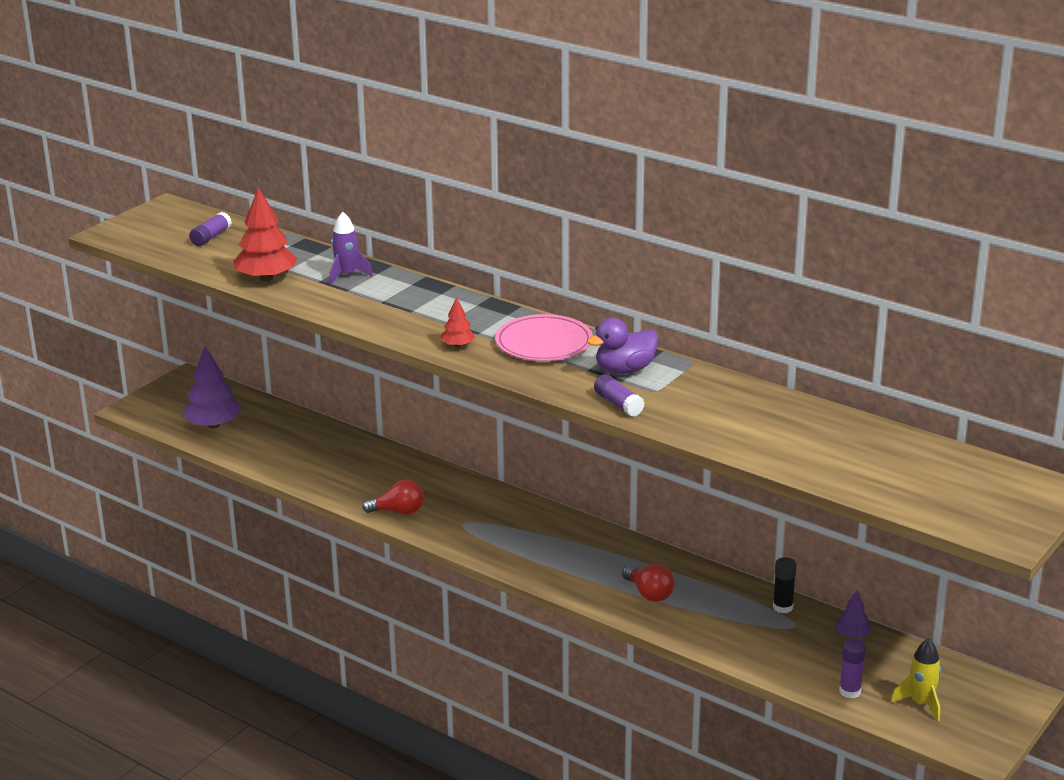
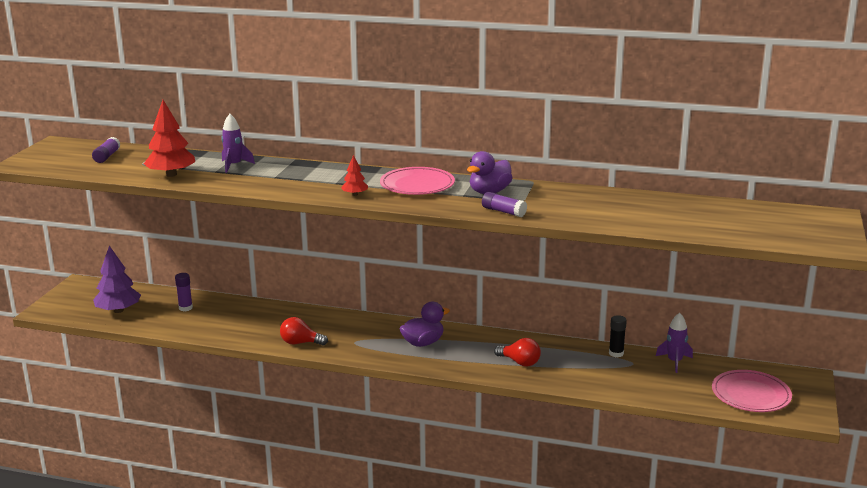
camera: 20 degrees left, 5 degrees down
red light bulb [362,480,424,515] -> red light bulb turned 150 degrees counterclockwise [280,317,328,345]
purple tree [835,591,872,638] -> purple rocket [656,313,693,373]
purple glue stick [839,639,866,698] -> purple glue stick moved to [175,273,193,311]
yellow rocket [890,639,941,721] -> pink plate [712,370,792,412]
none -> purple duck [399,302,450,347]

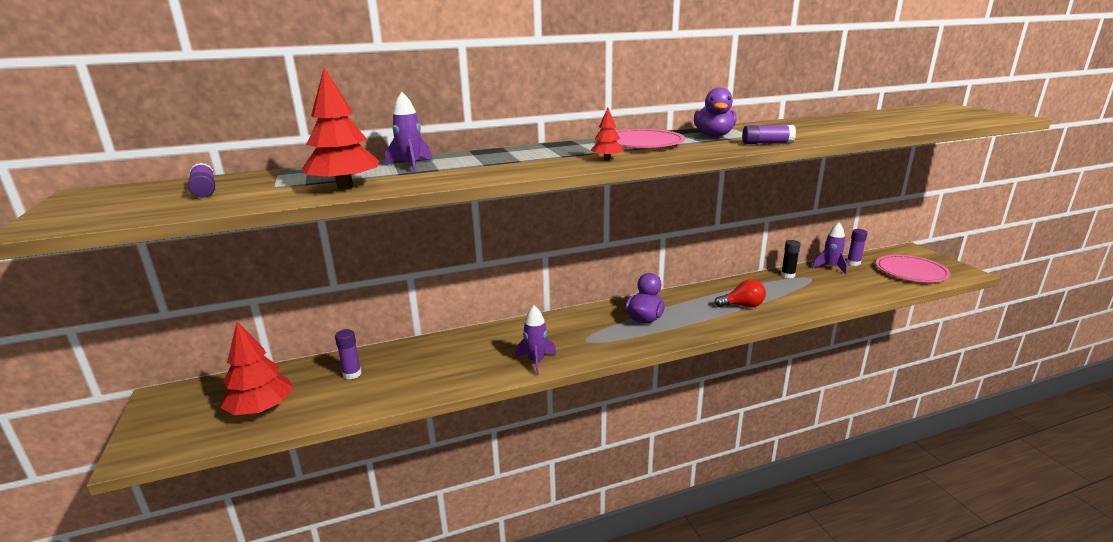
camera: 35 degrees left, 0 degrees up
purple tree [93,246,141,313] -> red tree [221,322,294,415]
red light bulb [280,317,328,345] -> purple rocket [515,305,557,376]
none -> purple glue stick [847,229,867,266]

